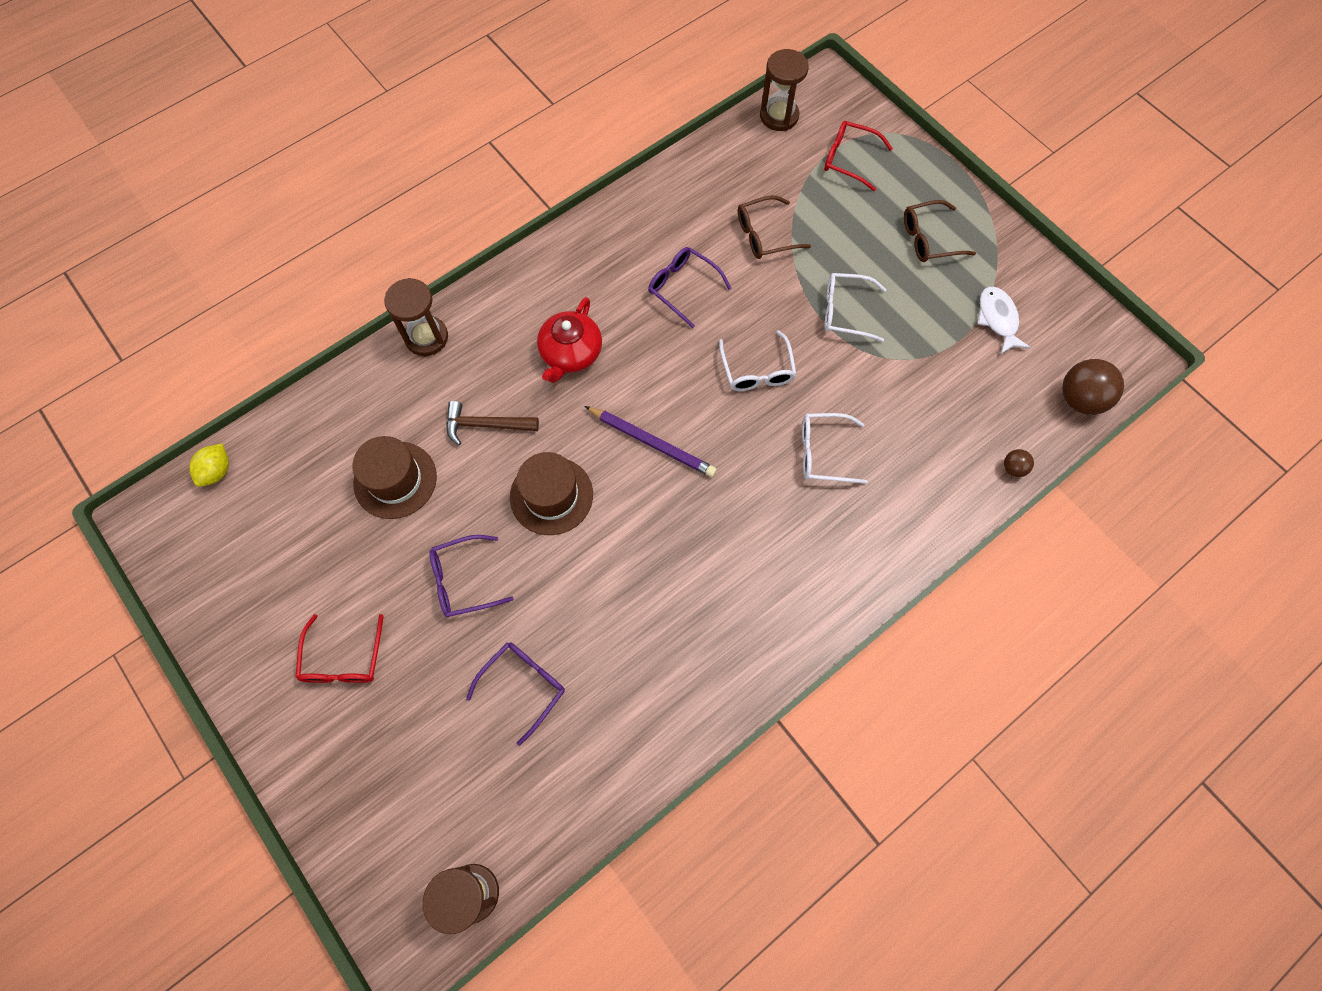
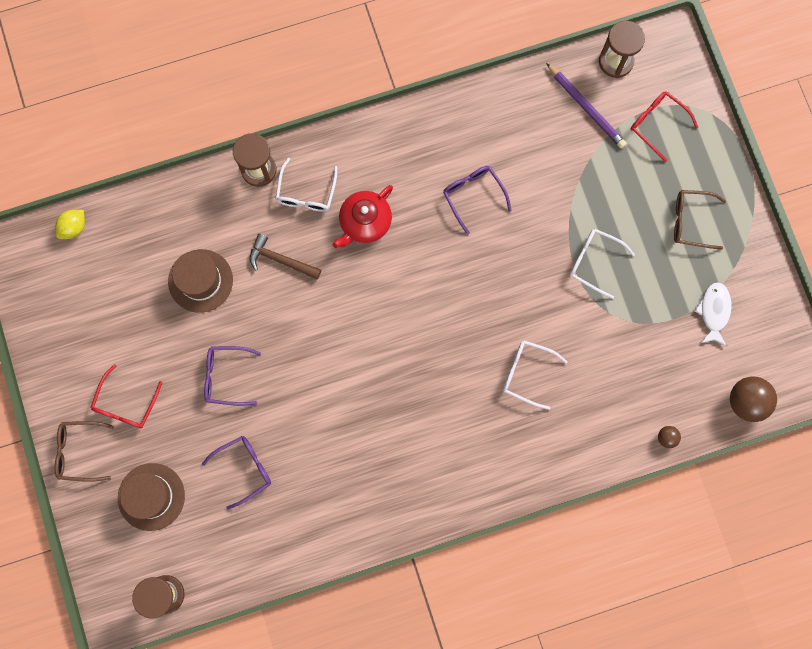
camera: 20 degrees right, 10 degrees up
brown hat [510,452,593,535] -> brown hat moved to [118,463,185,531]
purple pencil [584,406,717,477] -> purple pencil moved to [546,63,627,149]
white glasses [719,330,797,391] -> white glasses moved to [276,158,337,212]
brown glasses [738,195,811,259] -> brown glasses moved to [55,421,114,482]

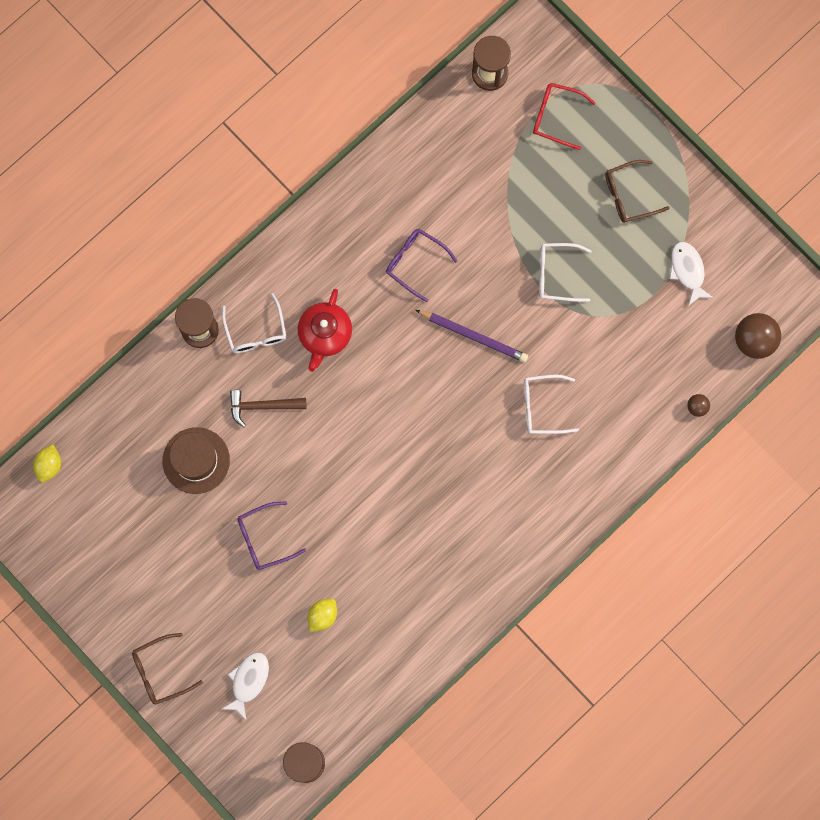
camera: 25 degrees left, 0 degrees up
red glasses [90,364,163,428] -> none
brown hat [118,463,185,531] -> white fish [222,652,269,721]
purple glasses [202,436,271,510] -> yellow lemon [308,599,337,632]
purple pencil [546,63,627,149] -> purple pencil moved to [416,310,528,362]

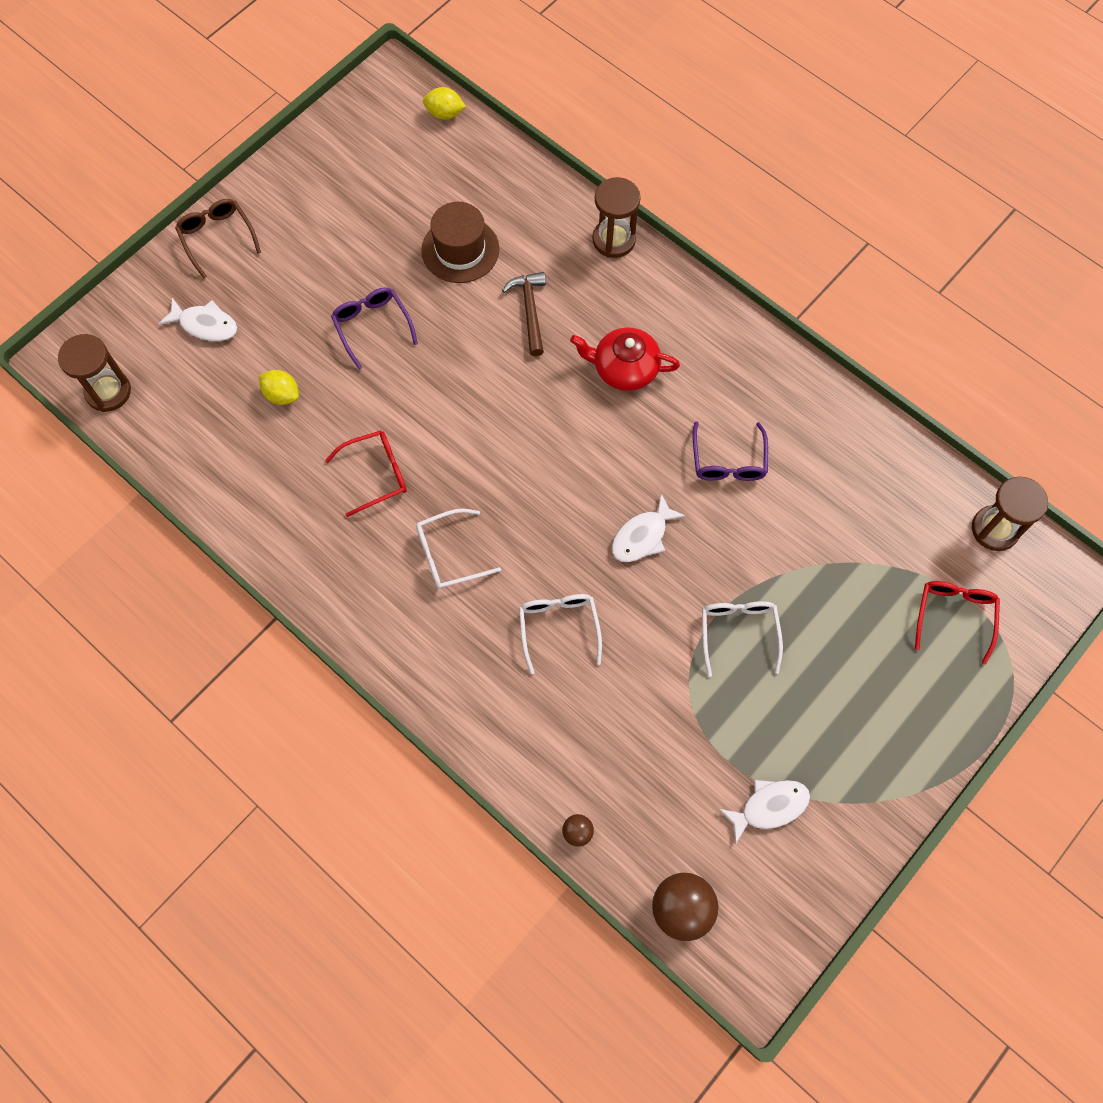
camera: 85 degrees right, 10 degrees down
white glasses [222,293,287,353] -> white glasses moved to [416,509,501,589]
purple glasses [386,229,458,302] -> purple glasses turned 150 degrees clockwise [692,421,768,481]
purple pencil [416,310,528,362] -> white fish [612,494,686,562]
brown glasses [605,160,670,223] -> none
none -> red glasses [325,430,407,517]

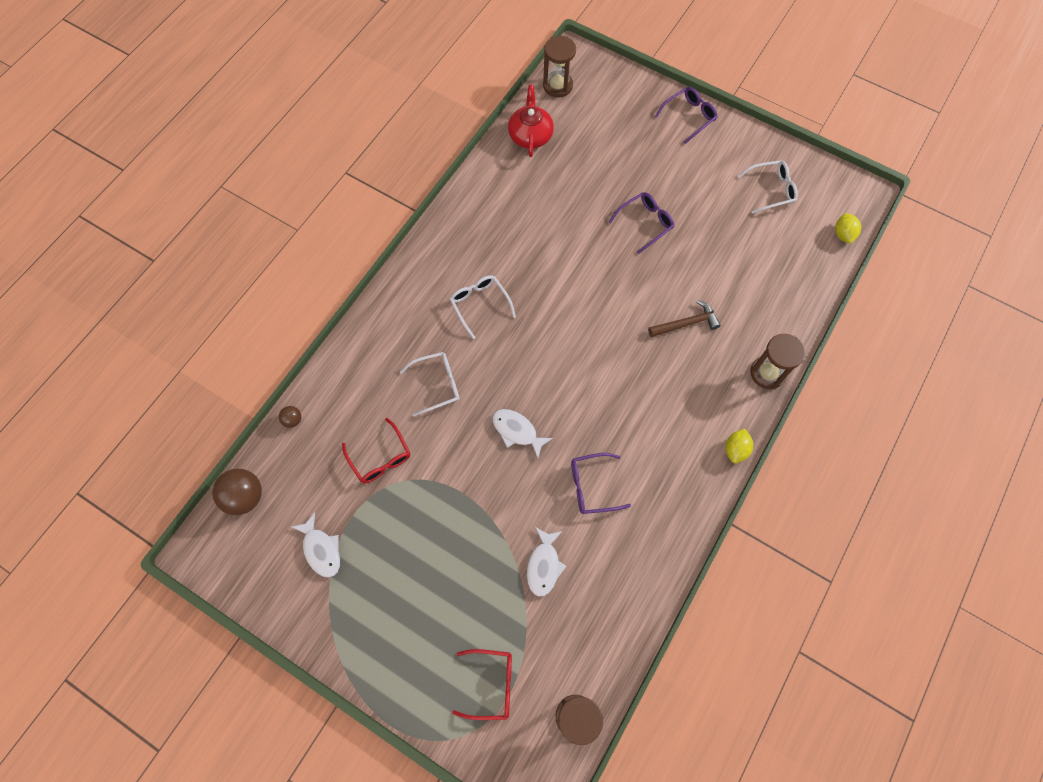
camera: 80 degrees right, 0 degrees up
white fish [158,298,237,342] -> white fish moved to [527,527,566,597]
brown glasses [175,199,261,279] -> purple glasses [655,87,718,144]
yellow lemon [259,370,299,405] -> yellow lemon moved to [725,429,753,464]
red glasses [325,430,407,517] -> red glasses moved to [342,418,410,483]
brown hat [421,202,499,283] -> none
red teapot [570,327,680,391] -> red teapot moved to [508,85,554,157]
white glasses [702,601,783,677] -> white glasses moved to [738,160,798,214]

